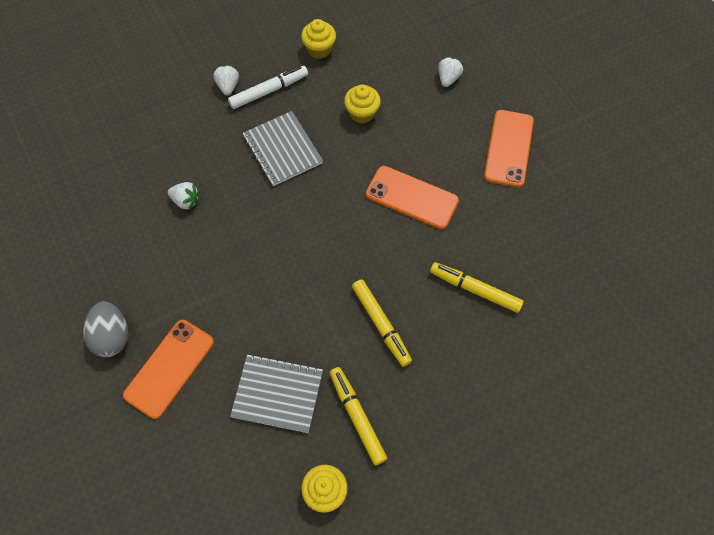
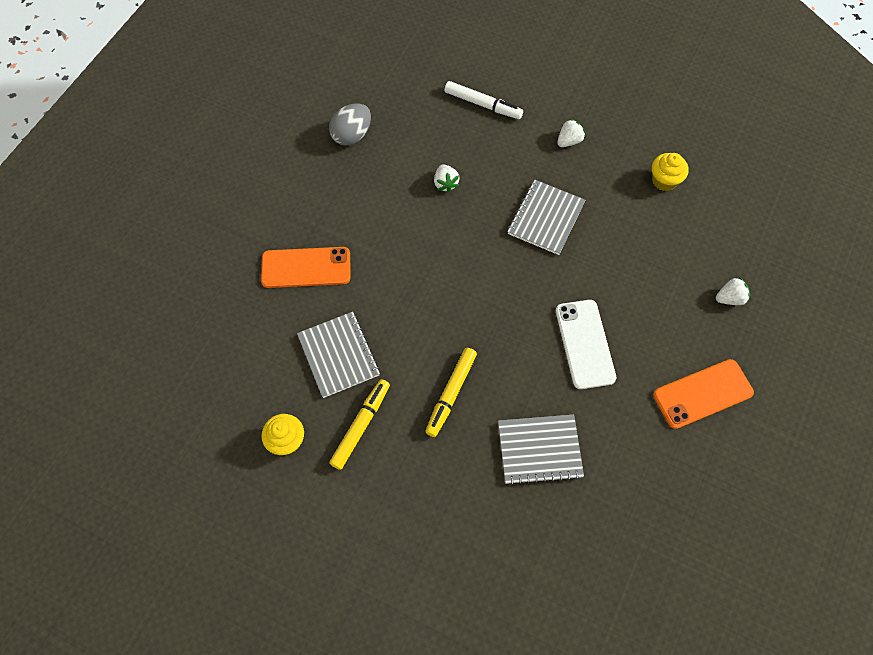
camera: 55 degrees right, 0 degrees up
grey egg [83,301,128,357] -> grey egg moved to [329,103,371,146]
white marker [228,66,308,109] -> white marker moved to [445,81,523,119]
yellow cupcake [344,84,381,124] -> none
orange phone [366,166,459,229] -> white phone [556,300,616,389]
yellow marker [430,262,524,313] -> grey notebook [498,415,584,485]

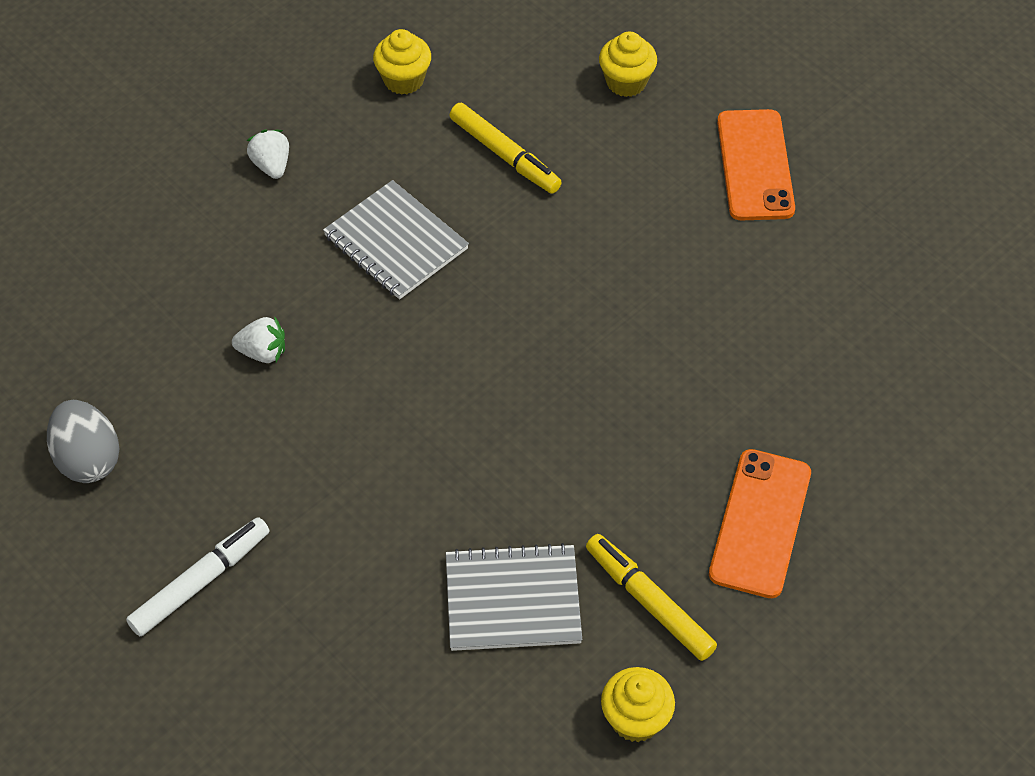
camera: 70 degrees left, 10 degrees down
orange phone [261,247,351,288] -> orange phone moved to [709,449,811,598]
yellow marker [425,348,477,437] -> yellow marker moved to [450,103,562,194]
white marker [445,81,523,119] -> white marker moved to [126,517,269,636]
grey notebook [498,415,584,485] -> none
white phone [556,300,616,389] -> none
white strawberry [716,277,750,305] -> yellow cupcake [599,32,657,97]

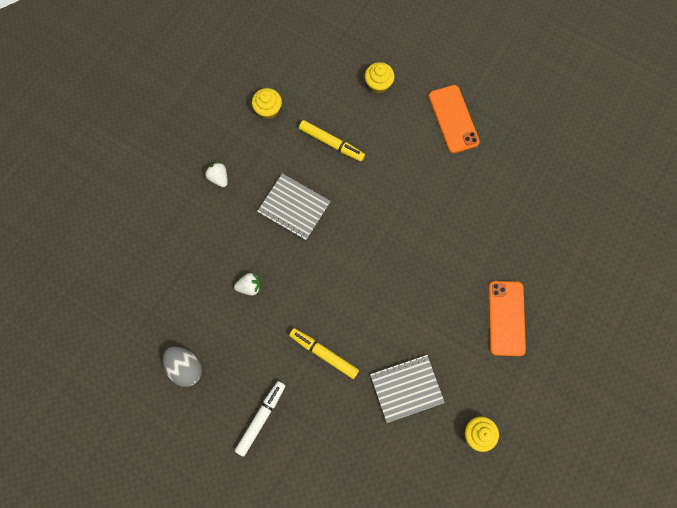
camera: 15 degrees left, 20 degrees up
yellow marker [586,534,717,661] -> yellow marker moved to [289,328,359,379]

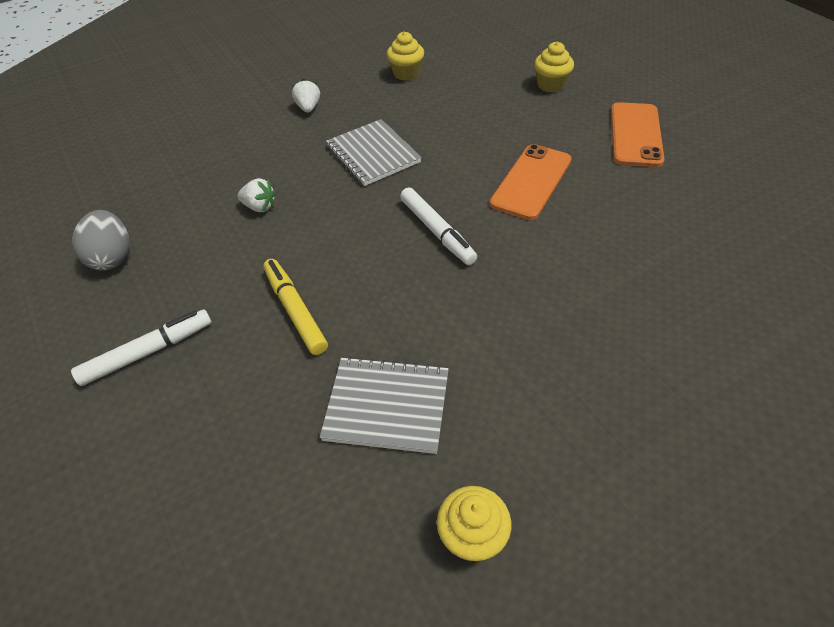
camera: 30 degrees right, 25 degrees down
yellow marker [299,120,365,161] -> none
orange phone [489,281,526,356] -> orange phone moved to [490,144,571,220]
none -> white marker [400,187,477,265]

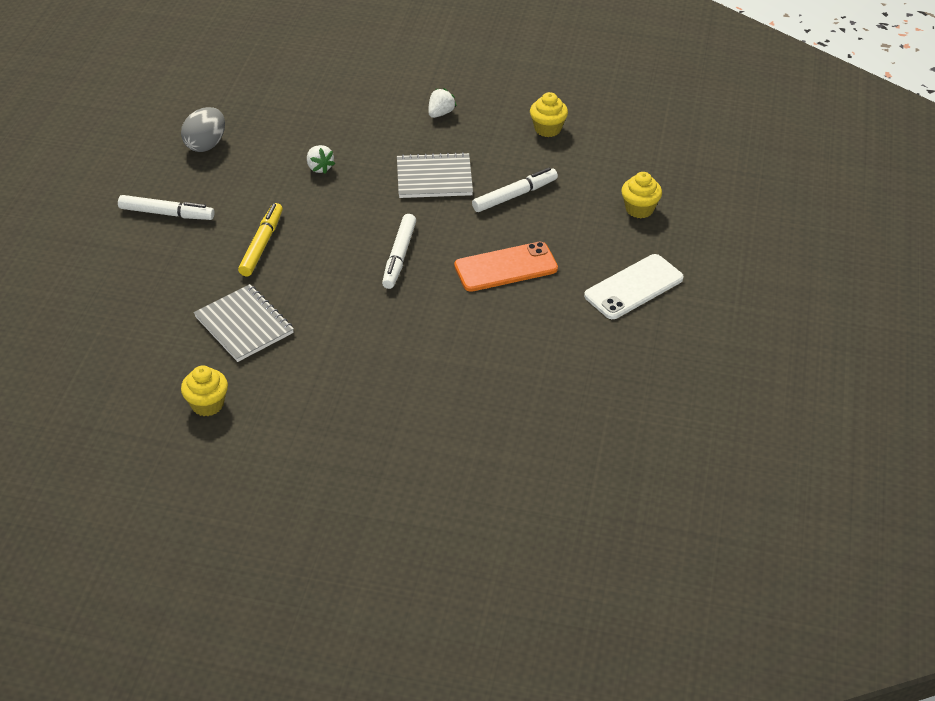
camera: 40 degrees right, 5 degrees down
grey notebook [326,119,422,186] -> grey notebook turned 75 degrees clockwise [397,152,473,198]
orange phone [611,102,664,167] -> white phone [584,254,684,319]
none -> white marker [472,168,558,212]

